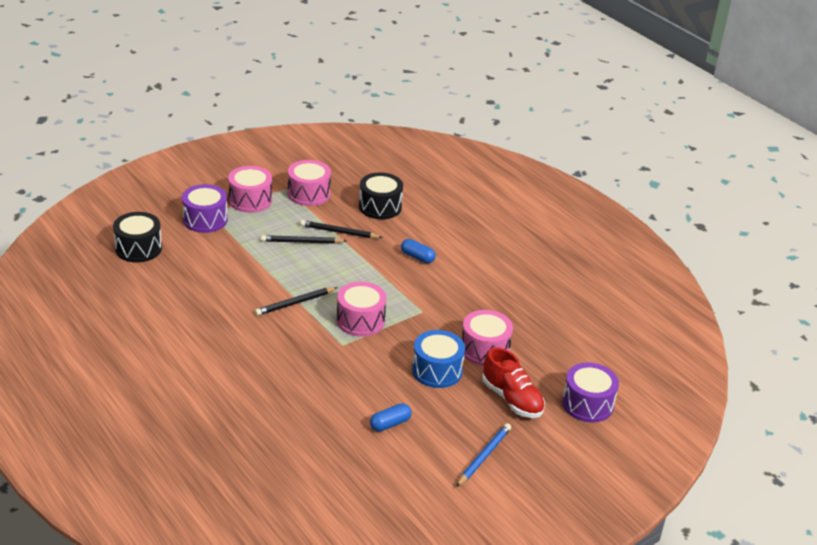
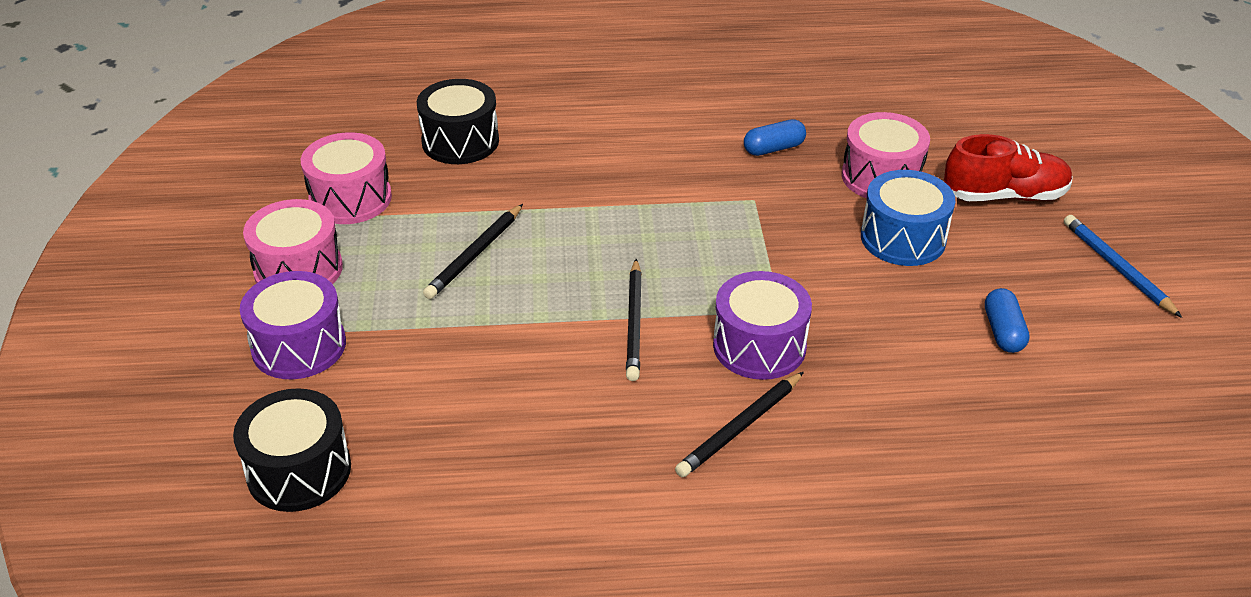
camera: 55 degrees left, 5 degrees up
black pencil [300,220,383,238] -> black pencil moved to [675,372,804,477]
pink drum [337,282,386,337] -> none
blue capsule [401,239,436,263] -> blue capsule moved to [744,119,806,156]
purple drum [562,362,619,422] -> purple drum moved to [713,271,812,380]

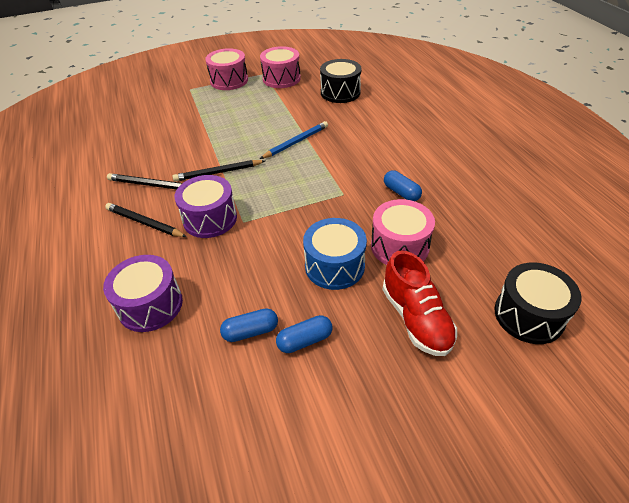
camera: 75 degrees right, 5 degrees up
black drum [233,388,351,512] -> black drum moved to [494,262,582,344]
purple drum [240,271,346,379] -> purple drum moved to [103,255,183,332]
black pencil [423,204,523,299] -> black pencil moved to [107,173,182,190]
blue pencil [1064,215,1182,318] -> blue pencil moved to [260,121,328,159]
none -> blue capsule [276,315,332,353]

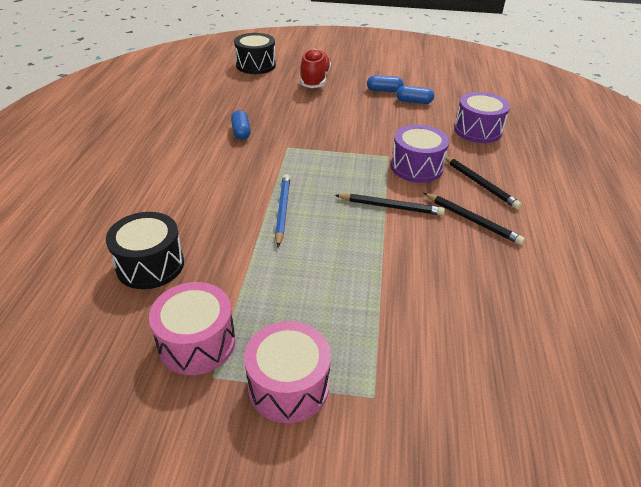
camera: 155 degrees left, 5 degrees down
blue pencil [260,121,328,159] -> blue pencil turned 105 degrees clockwise [275,174,290,247]
blue drum [303,218,367,290] -> none
pink drum [371,199,435,265] -> none

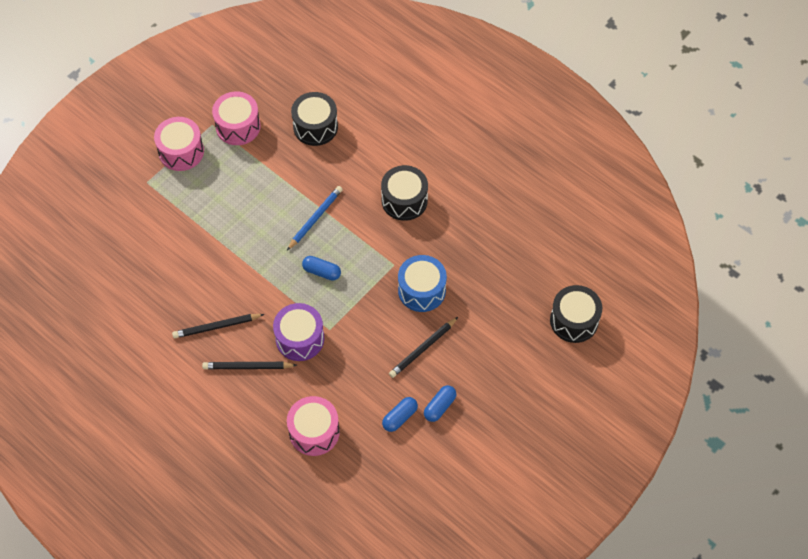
camera: 125 degrees right, 20 degrees up
blue capsule [231,110,251,140] -> blue capsule moved to [302,256,341,281]
blue pencil [275,174,290,247] -> blue pencil turned 90 degrees counterclockwise [287,186,343,250]
red shoe [300,49,331,88] -> none
black pencil [335,194,445,216] -> black pencil moved to [389,317,458,378]
purple drum [454,92,510,143] -> pink drum [287,396,340,456]
none -> black drum [381,165,428,221]
none -> blue drum [398,255,447,312]

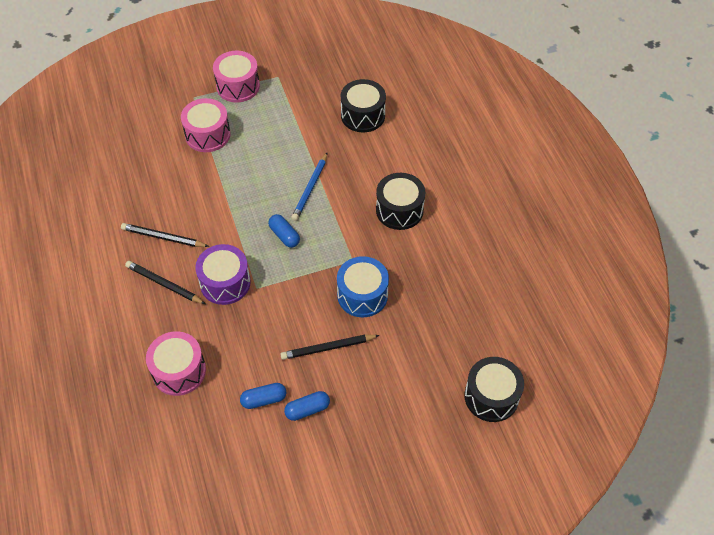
camera: 30 degrees right, 5 degrees down
pink drum [212,91,261,145] -> pink drum moved to [181,98,230,152]
blue pencil [287,186,343,250] -> blue pencil turned 135 degrees clockwise [291,152,328,221]

